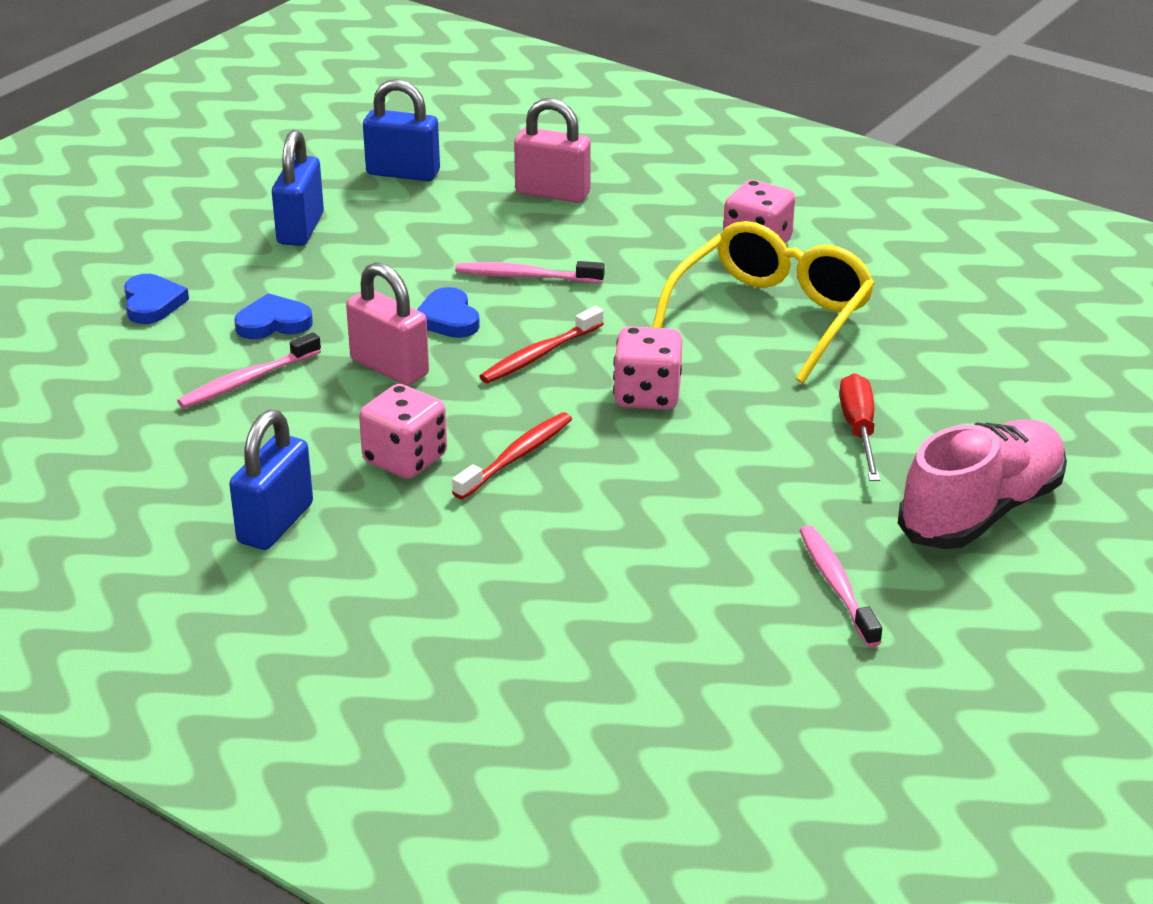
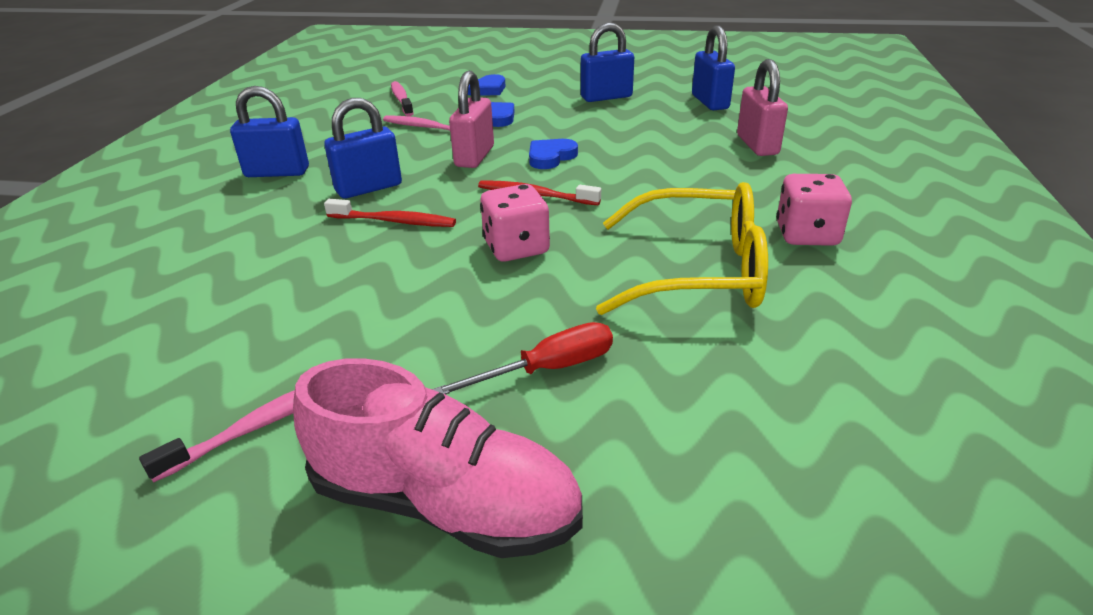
camera: 65 degrees right, 0 degrees up
pink dice [359,384,447,479] -> blue padlock [324,98,402,198]
pink toothbrush [455,261,605,283] -> pink toothbrush moved to [391,81,414,116]

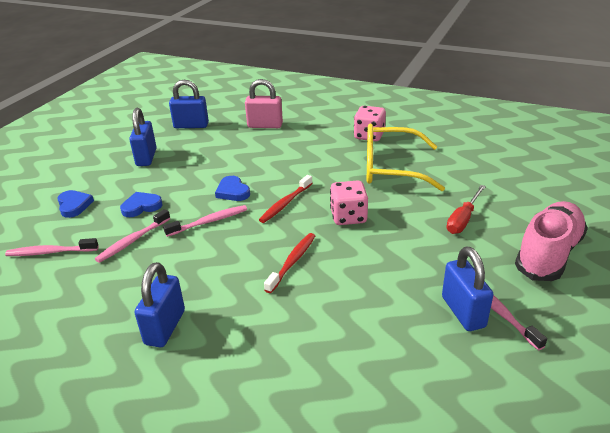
camera: 75 degrees left, 0 degrees up
blue padlock [324,98,402,198] -> blue padlock moved to [442,246,493,331]
red screwdriver [432,322,613,394] -> red screwdriver turned 135 degrees counterclockwise [446,185,486,234]
pink padlock [449,71,494,168] -> pink toothbrush [163,205,247,237]
yellow glasses [596,182,768,315] -> yellow glasses turned 105 degrees counterclockwise [367,124,445,191]

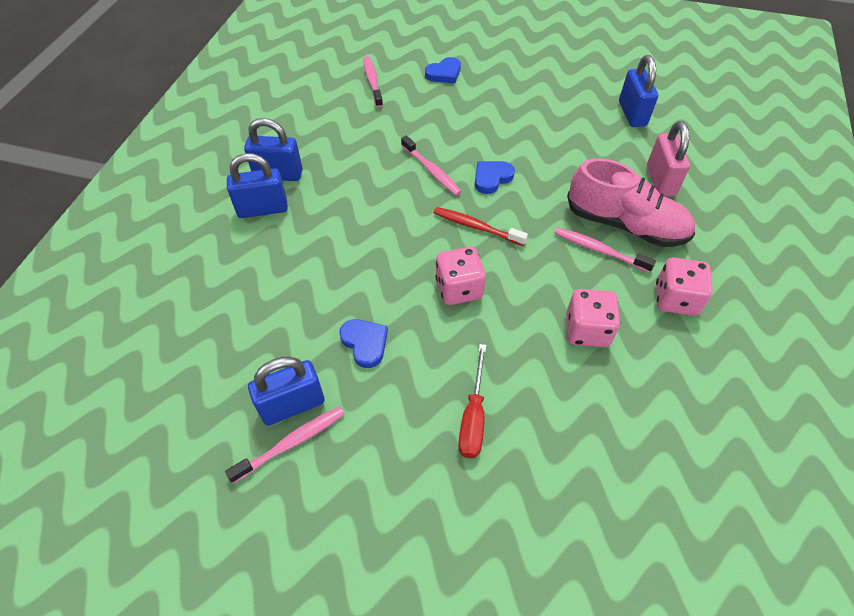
camera: 80 degrees right, 20 degrees up
pink toothbrush [95,209,170,263] -> pink toothbrush moved to [555,227,656,273]
blue heart [120,192,163,217] -> blue heart moved to [339,319,388,368]
blue padlock [129,108,157,166] -> blue padlock moved to [227,153,288,218]
red toothbrush [264,233,315,293] -> none
yellow glasses [367,124,445,191] -> pink dice [566,289,620,347]
red screwdriver [446,185,486,234] -> red screwdriver turned 105 degrees counterclockwise [458,344,486,458]
pink shoe [515,201,588,281] -> pink shoe moved to [567,158,695,247]

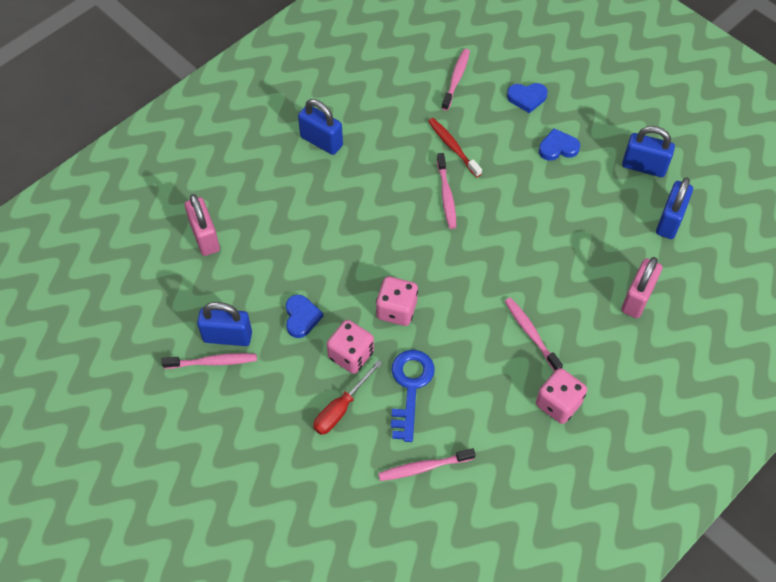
camera: 30 degrees right, 5 degrees up
blue padlock [227,153,288,218] -> blue padlock moved to [622,126,675,177]
red toothbrush [434,207,528,246] -> red toothbrush moved to [428,118,482,178]
blue heart [475,161,515,194] -> blue heart moved to [539,128,580,161]
pink dice [566,289,620,347] -> pink dice moved to [327,320,374,374]
pink shoe [567,158,695,247] -> none
none -> pink padlock [185,194,220,256]
none -> pink toothbrush [378,448,476,481]
none -> blue key [391,350,435,442]

